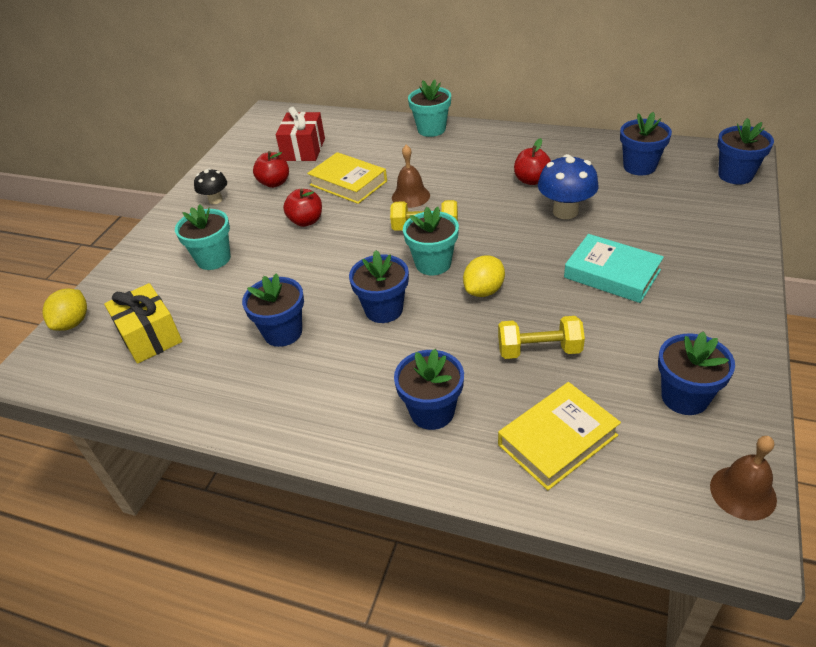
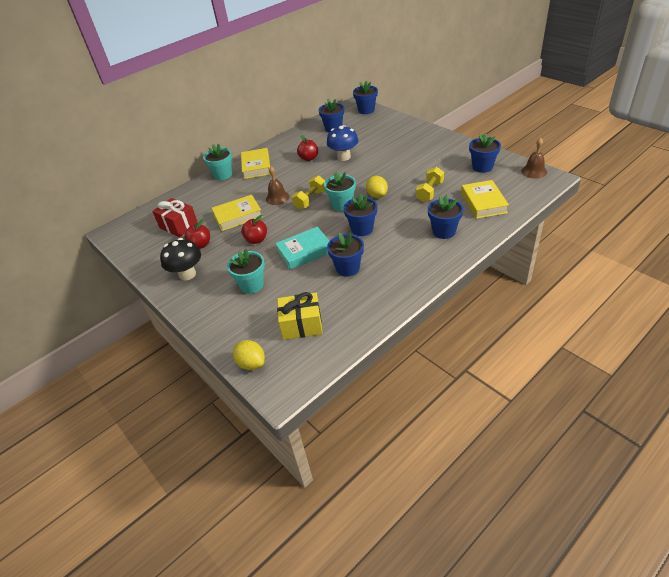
camera: 60 degrees left, 0 degrees up
black mushroom [194,168,227,204] -> black mushroom [160,238,201,280], size x1.62
turquoise book [564,234,664,303] -> turquoise book moved to [275,227,329,270]
none -> yellow book [241,148,271,179]

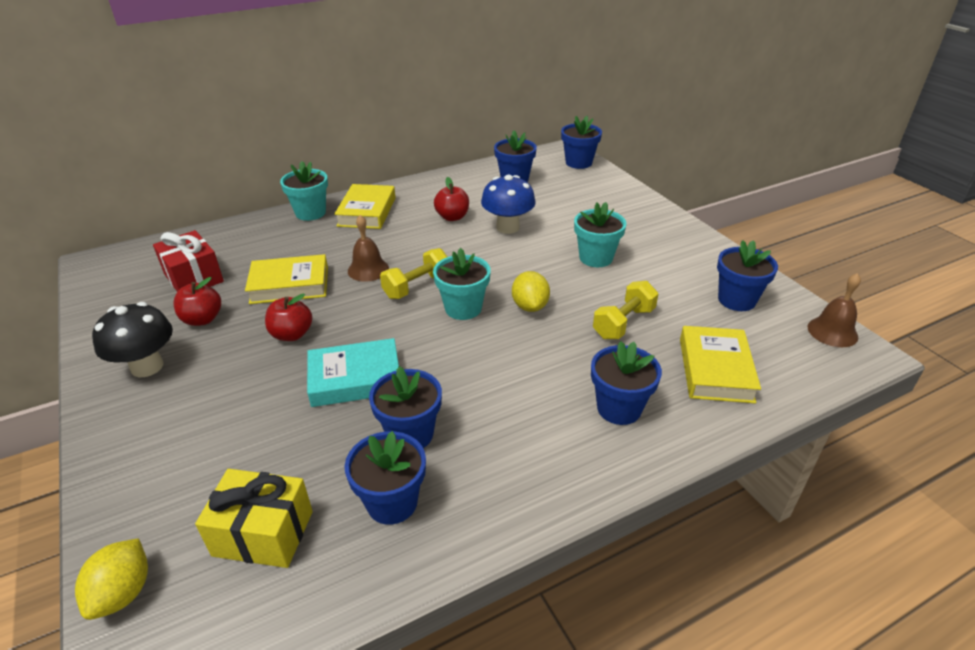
camera: 10 degrees right, 5 degrees down
turquoise flower pot [227,249,265,294] -> turquoise flower pot moved to [574,202,627,267]
yellow lemon [233,340,265,370] -> yellow lemon turned 45 degrees clockwise [75,538,148,620]
blue flower pot [344,193,377,236] -> blue flower pot moved to [344,431,426,525]

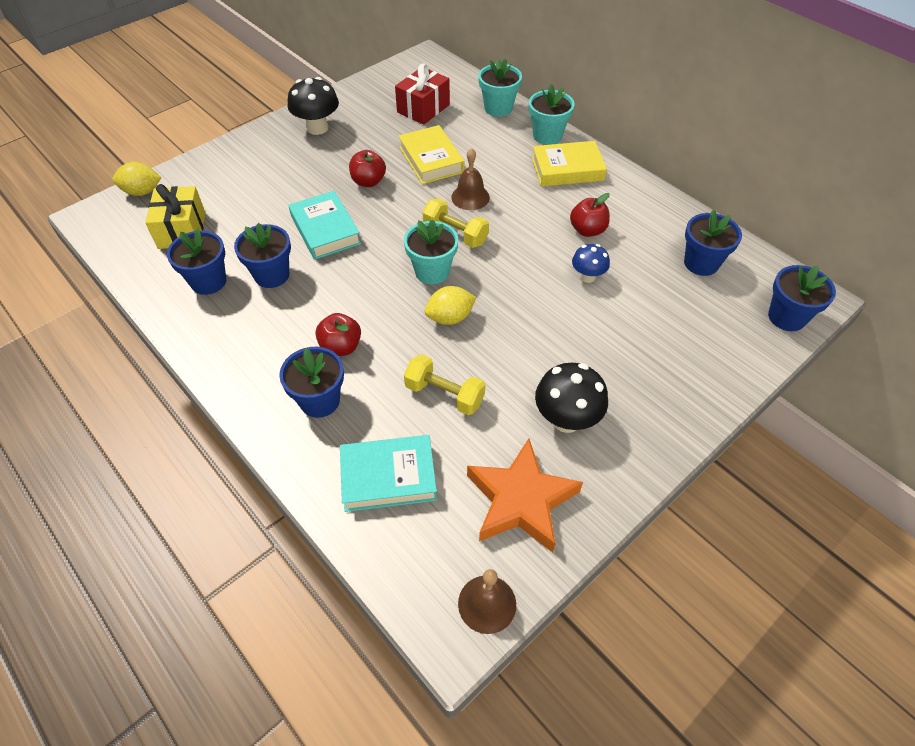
camera: 75 degrees right, 15 degrees up
red apple [173,277,221,326] -> red apple moved to [315,313,361,356]
blue mushroom [481,175,536,234] -> blue mushroom [572,244,610,283], size x0.62
turquoise flower pot [574,202,627,267] -> turquoise flower pot moved to [478,59,522,117]
yellow book [680,326,761,403] -> turquoise book [340,435,437,512]
blue flower pot [717,240,778,311] -> orange star [467,438,583,552]
none -> black mushroom [535,363,608,433]

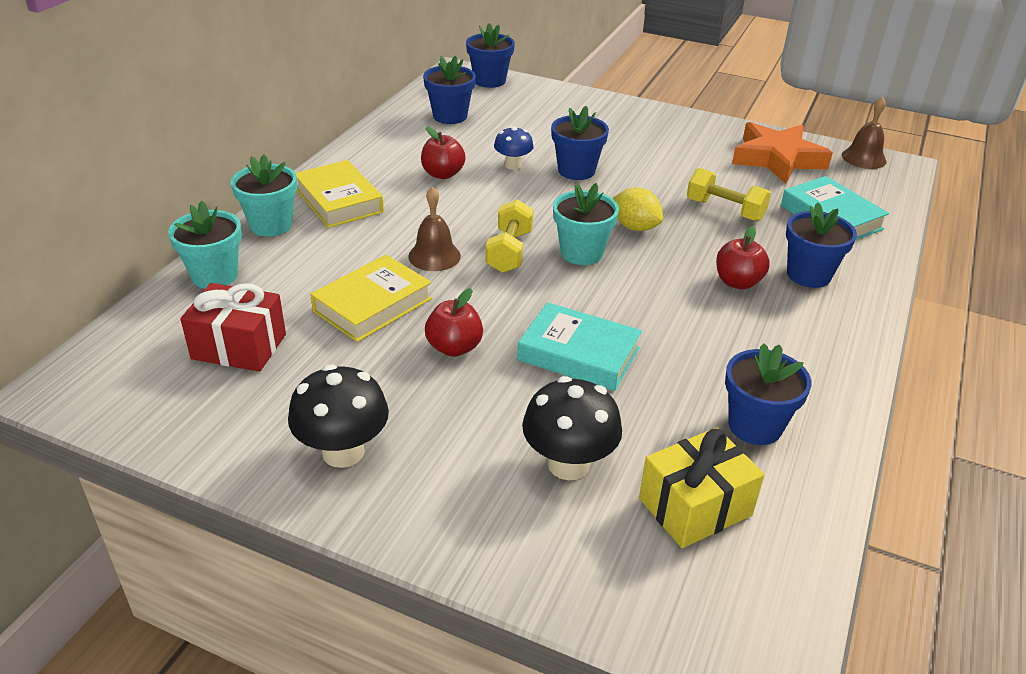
camera: 115 degrees left, 15 degrees down
yellow lemon [112,162,161,196] -> none
blue flower pot [234,223,291,288] -> blue flower pot moved to [551,106,609,180]
turquoise book [289,191,361,260] -> turquoise book turned 75 degrees clockwise [517,302,642,391]
yellow dumbbell [404,354,485,415] -> yellow dumbbell turned 60 degrees counterclockwise [687,168,771,221]
black mushroom [535,363,608,433] -> black mushroom moved to [522,376,622,480]

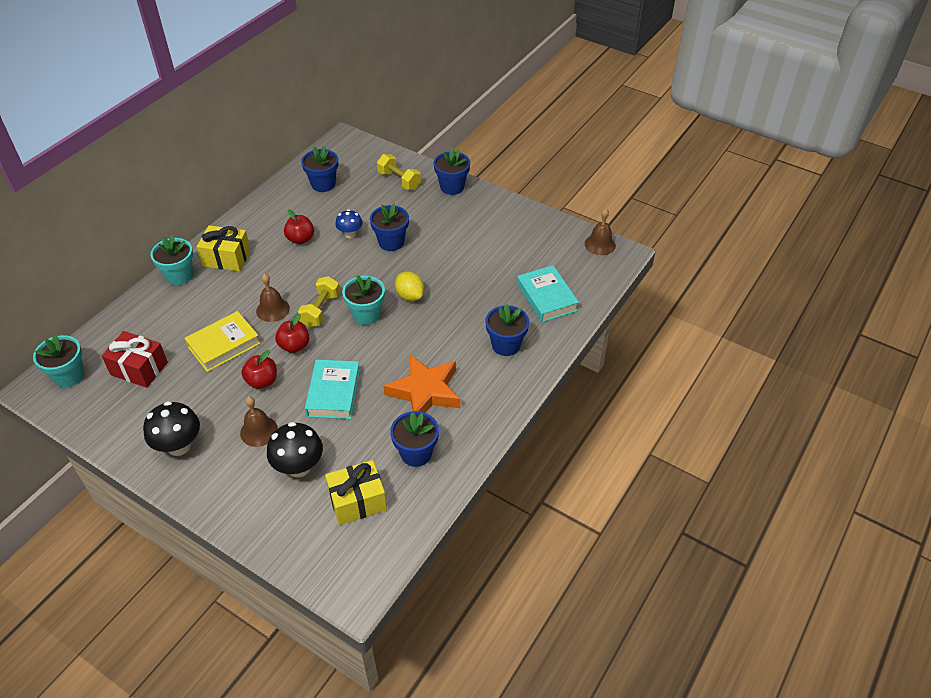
camera: 10 degrees right, 10 degrees up
turquoise flower pot [168,201,242,289] -> turquoise flower pot moved to [33,335,84,387]
yellow book [296,160,384,228] -> yellow gift [197,225,251,271]
blue flower pot [466,23,515,88] -> blue flower pot moved to [434,148,470,195]
turquoise book [517,302,642,391] -> turquoise book turned 60 degrees clockwise [305,359,360,419]
yellow dumbbell [687,168,771,221] -> yellow dumbbell moved to [377,154,421,190]
red apple [716,226,770,290] -> red apple moved to [275,313,309,353]
orange star [732,122,833,184] -> orange star moved to [383,354,461,413]
none -> brown bell [240,396,278,447]

